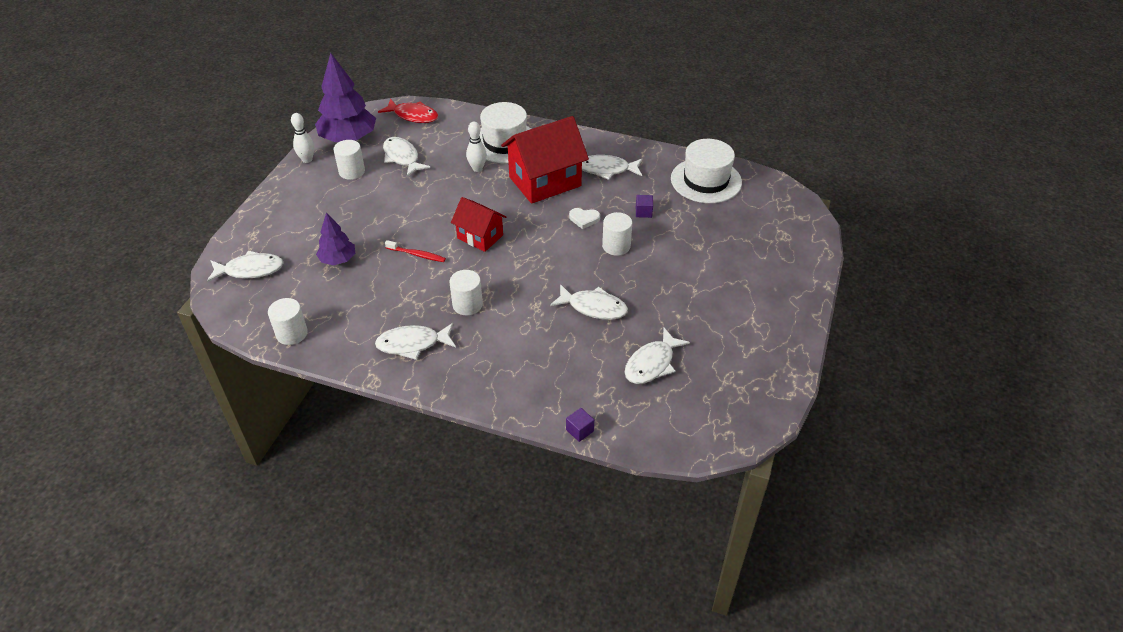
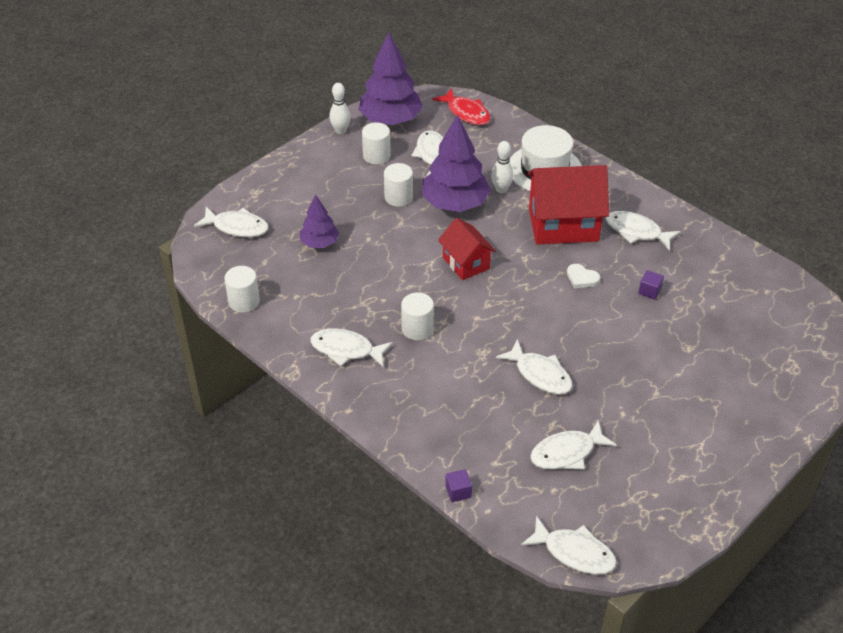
camera: 25 degrees right, 0 degrees up
red toothbrush [385,240,446,262] -> none
white cylinder [602,212,632,256] -> white cylinder moved to [384,163,413,207]
white hat [671,139,742,203] -> none
none -> purple tree [422,115,491,212]
none -> white fish [521,516,617,575]

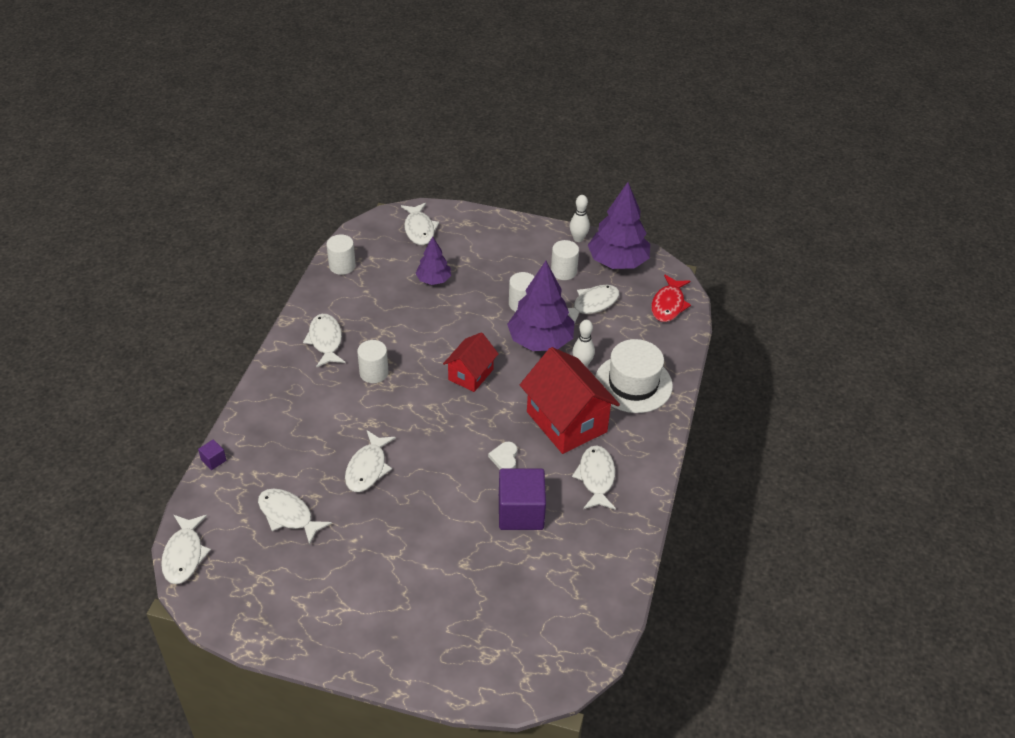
camera: 60 degrees right, 0 degrees up
purple cube [638,270,664,300] -> purple cube [499,469,546,530], size x2.33

